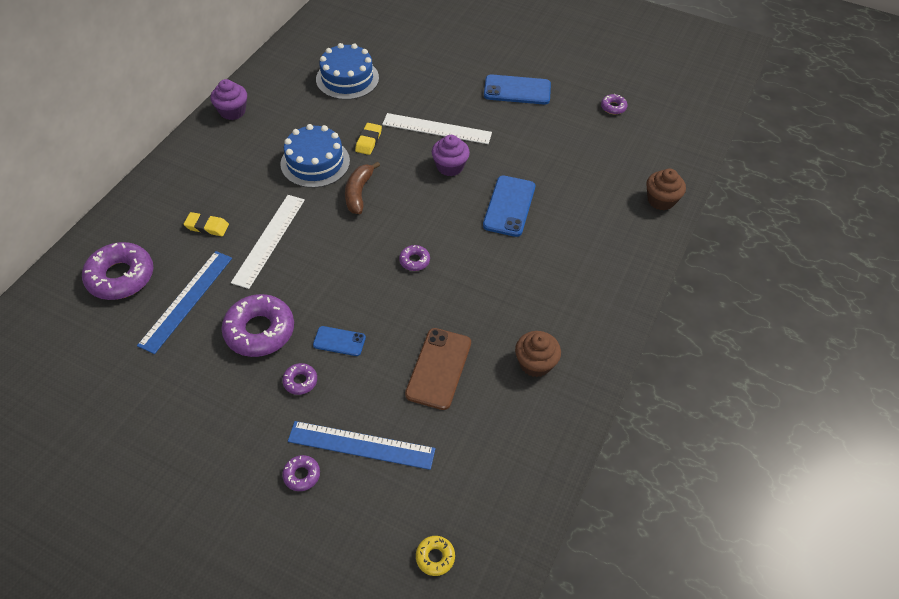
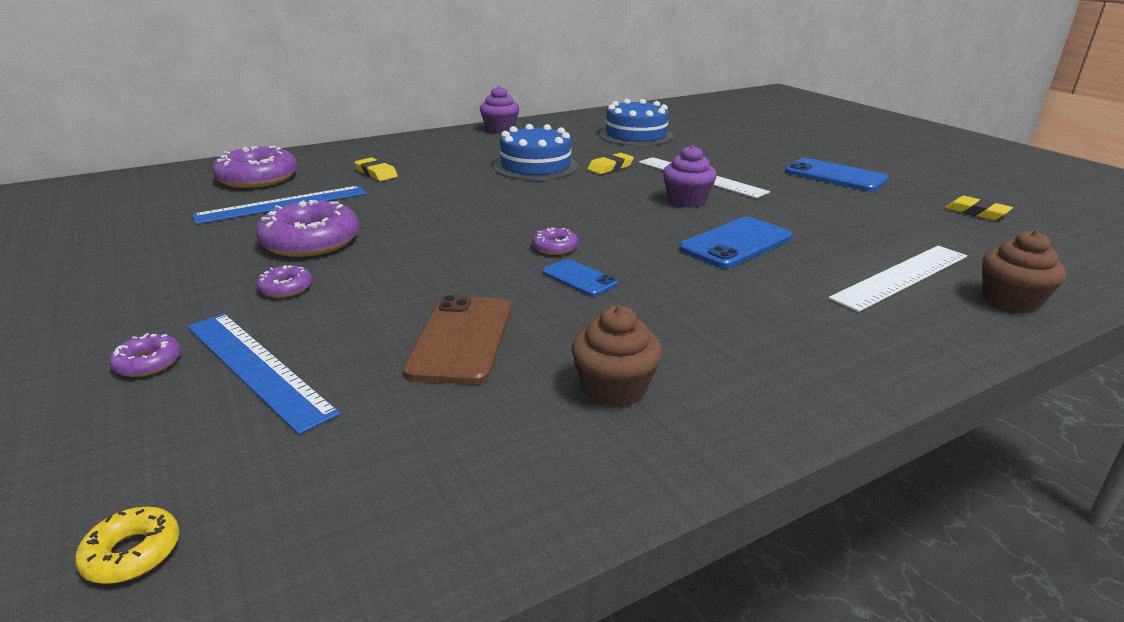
camera: 35 degrees right, 25 degrees down
white ruler [231,195,305,289] -> white ruler moved to [828,246,967,312]
blue phone [313,326,366,356] -> blue phone moved to [542,259,618,296]
brown banana [345,161,380,214] -> none
brown phone [405,328,471,410] -> brown phone turned 45 degrees counterclockwise [403,295,511,385]
purple donut [601,94,627,114] -> yellow eraser [945,196,1013,220]

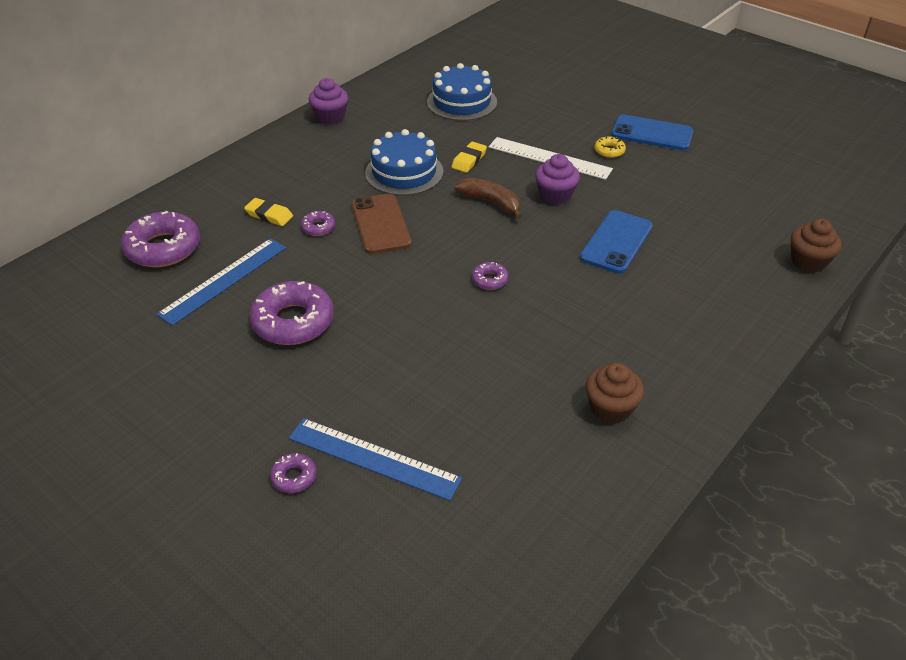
camera: 20 degrees left, 15 degrees up
yellow donut [75,507,180,584] -> yellow donut moved to [594,136,626,158]
purple donut [257,265,312,298] -> purple donut moved to [301,211,335,236]
brown phone [403,295,511,385] -> brown phone moved to [352,194,412,254]
blue phone [542,259,618,296] -> none
white ruler [828,246,967,312] -> none
yellow eraser [945,196,1013,220] -> none
none -> brown banana [454,178,522,219]

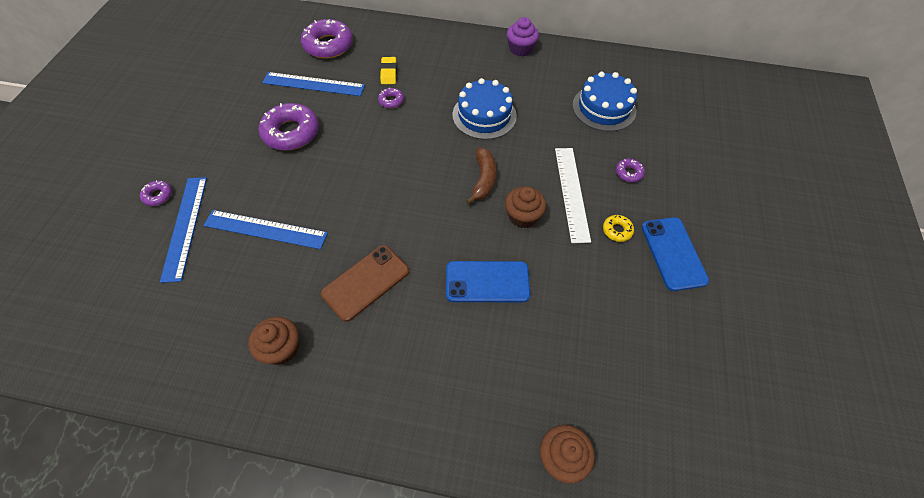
camera: 60 degrees right, 15 degrees up
brown phone [352,194,412,254] -> brown phone moved to [321,245,409,322]
yellow eraser [451,141,487,173] -> none
purple donut [472,262,509,290] -> purple donut moved to [616,159,645,182]
purple cupcake [535,154,580,205] -> brown cupcake [505,186,546,228]
none -> blue ruler [203,210,328,249]

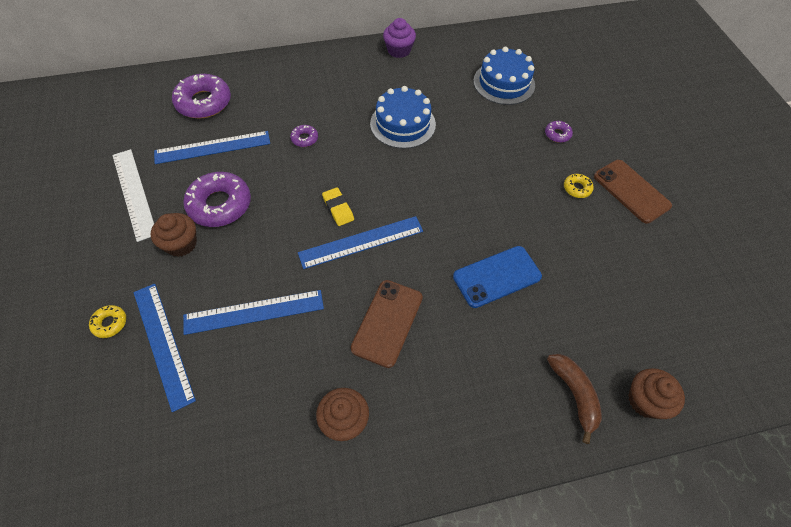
camera: 25 degrees left, 0 degrees up
purple donut [140,180,172,206] -> yellow donut [89,305,126,338]
yellow eraser [380,57,397,84] -> yellow eraser moved to [322,187,354,226]
brown banana [466,148,496,204] -> brown banana moved to [547,354,602,444]
brown cupcake [505,186,546,228] -> brown cupcake moved to [151,213,197,257]
white ruler [555,148,591,243] -> white ruler moved to [112,149,154,242]
blue phone [642,217,709,291] -> brown phone [594,160,672,224]
none -> blue ruler [298,216,423,269]

